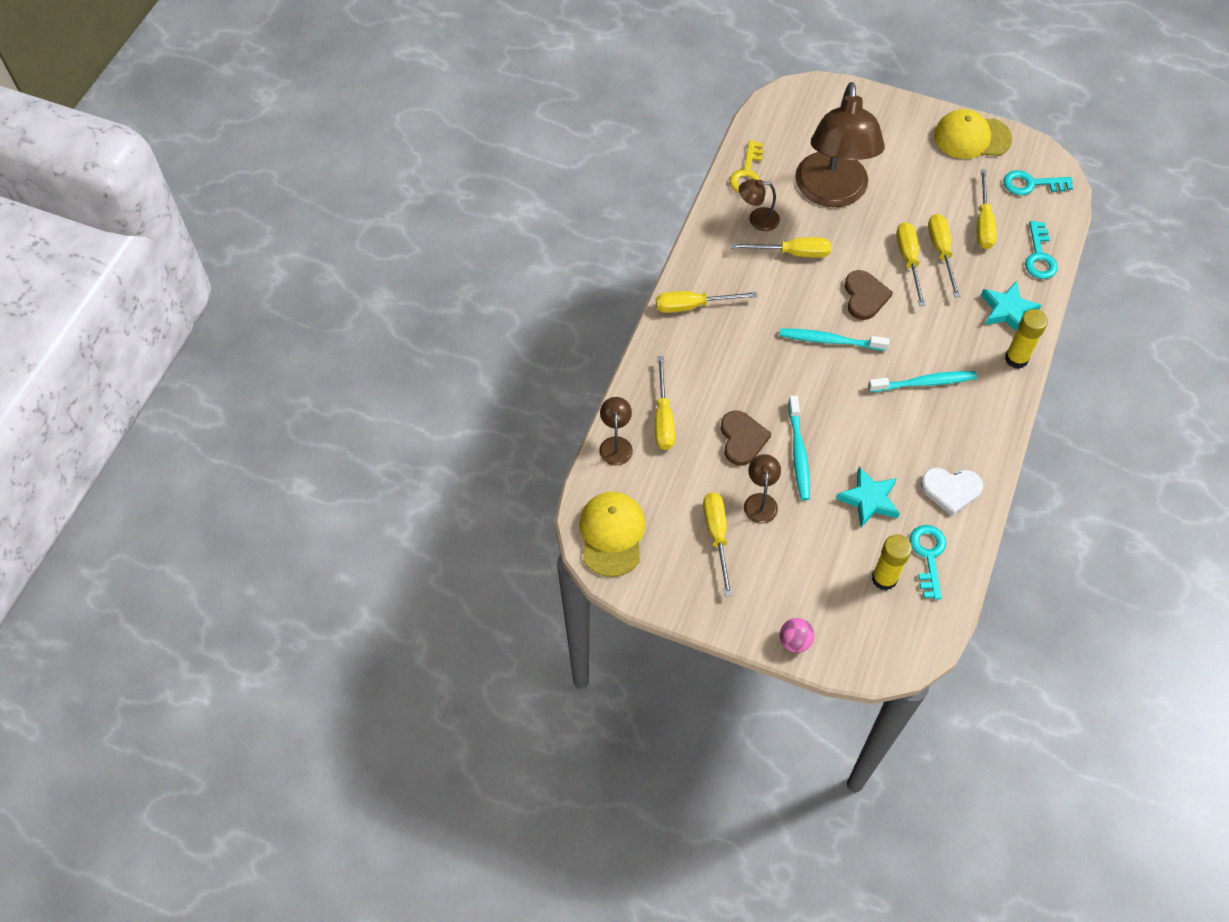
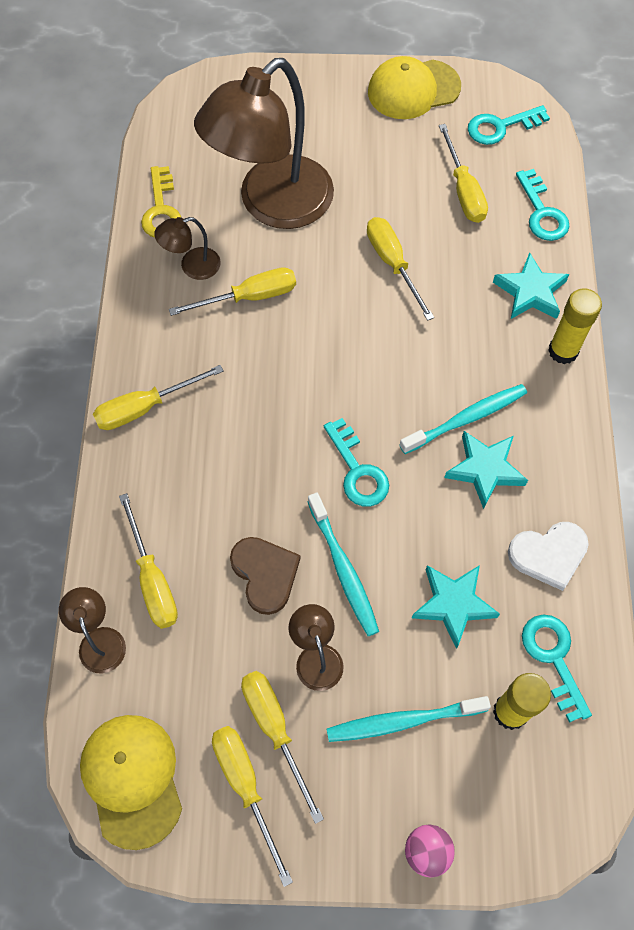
camera: 20 degrees left, 5 degrees up
turquoise toothbrush [779,328,890,351] -> turquoise toothbrush moved to [327,696,491,742]
brown lamp [795,82,885,207] -> brown lamp turned 60 degrees clockwise [194,58,334,229]
brown heart [845,270,893,320] -> none
yellow screwdriver [928,214,960,297] -> yellow screwdriver moved to [212,726,293,887]
none -> turquoise key [324,418,389,506]
none -> turquoise star [444,431,528,509]

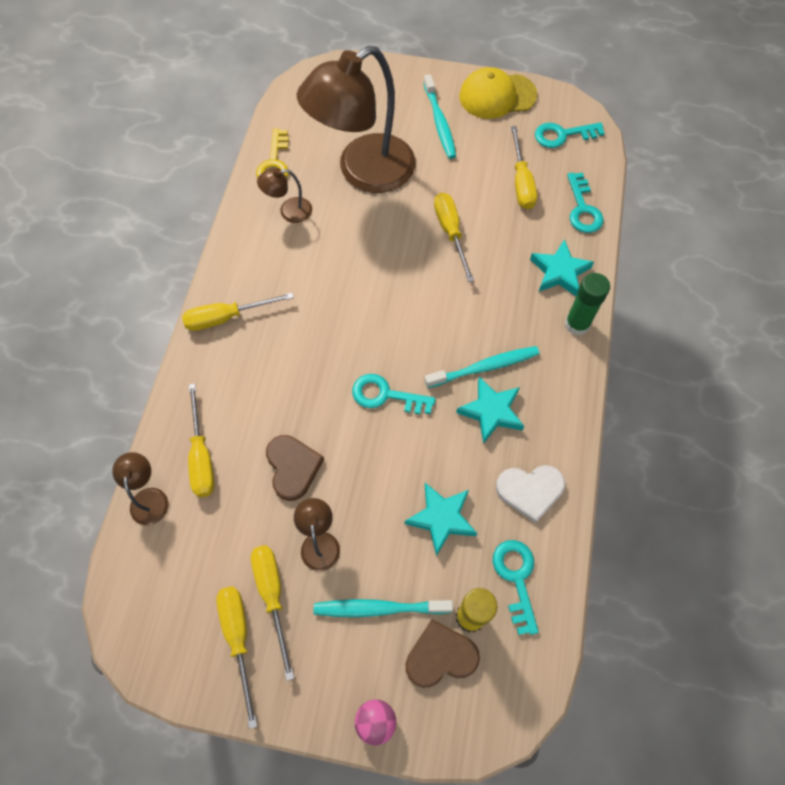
camera: 10 degrees right, 0 degrees up
yellow cap [80,715,182,850] -> none
yellow screwdriver [169,267,296,316] -> none
turquoise toothbrush [308,492,379,636] -> turquoise toothbrush moved to [424,74,456,159]
turquoise key [324,418,389,506] -> turquoise key turned 120 degrees clockwise [352,374,436,414]
yellow glue stick [548,288,602,364] -> green glue stick [565,273,610,335]
none -> brown heart [405,619,480,688]

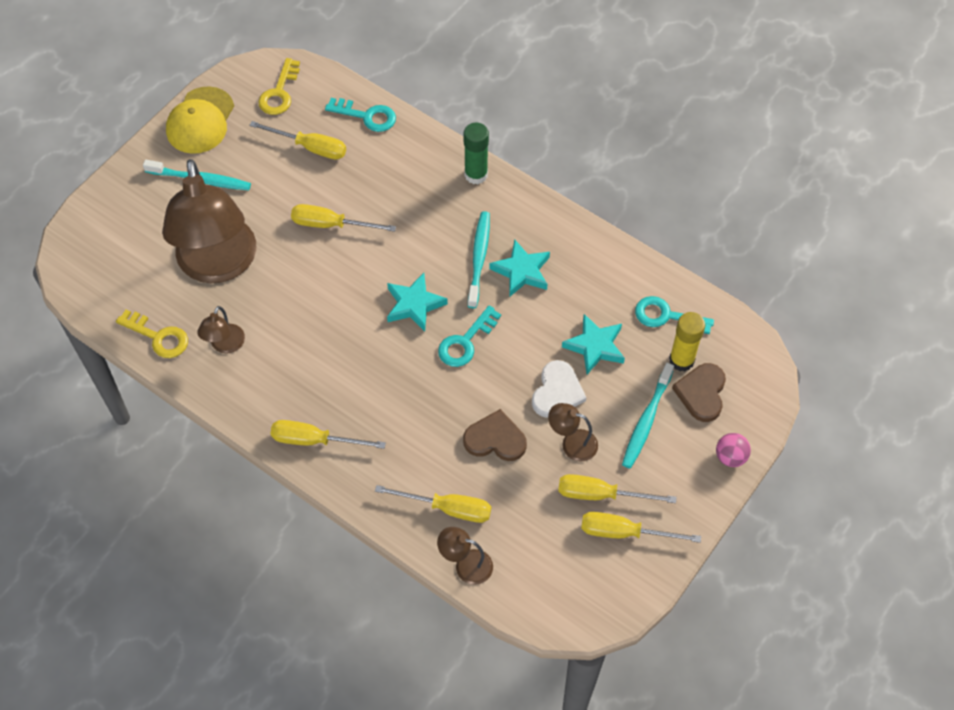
camera: 65 degrees left, 5 degrees down
yellow screwdriver [182,292,294,331] -> yellow screwdriver turned 90 degrees clockwise [271,420,386,449]
white heart [496,465,565,523] -> white heart moved to [532,360,586,418]
turquoise star [530,239,594,296] -> turquoise star moved to [387,273,448,332]
turquoise key [535,122,605,148] -> yellow key [258,58,300,115]

